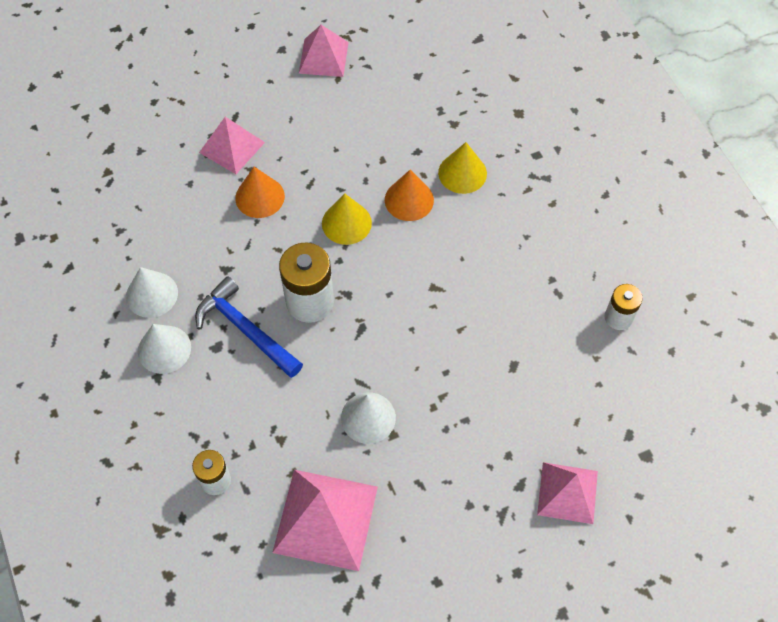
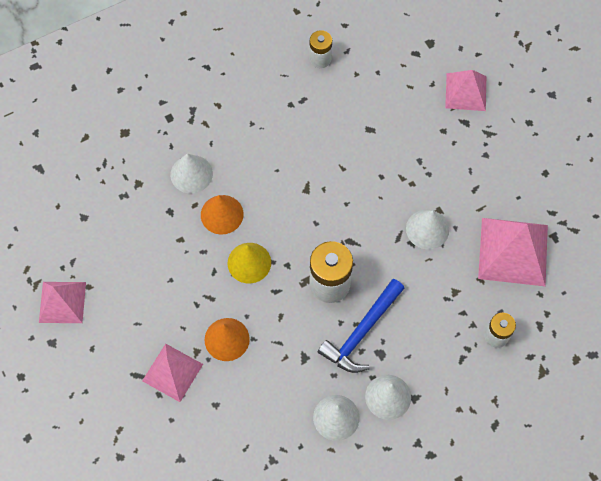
camera: 95 degrees left, 5 degrees up
yellow cone [438,142,487,194] -> white cone [170,154,213,193]

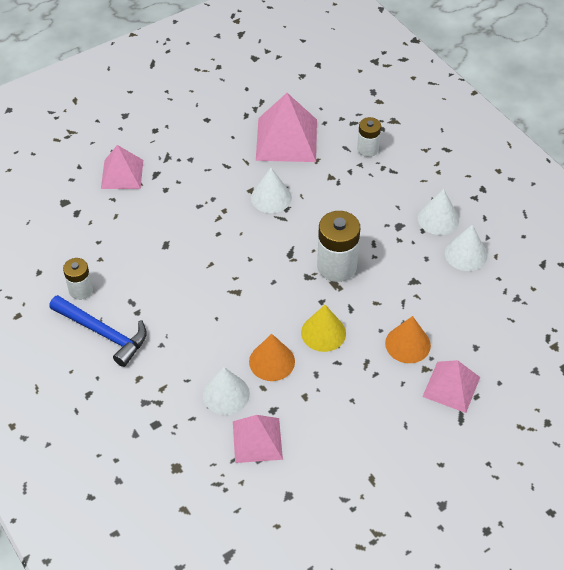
camera: 95 degrees left, 15 degrees down
pink pyramid [39,282,86,323] -> pink pyramid moved to [233,415,283,463]
blue hammer [318,279,405,373] -> blue hammer moved to [49,295,147,367]

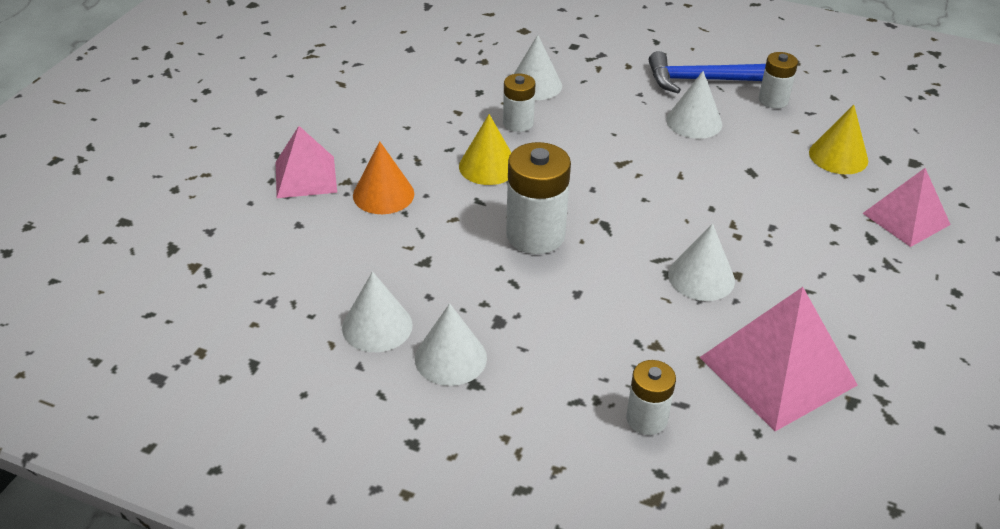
camera: 145 degrees right, 10 degrees down
pink pyramid [233,415,283,463] -> none
orange cone [249,334,295,381] -> white battery [503,74,535,132]
none -> white cone [666,71,722,139]
none -> yellow cone [809,105,868,174]

